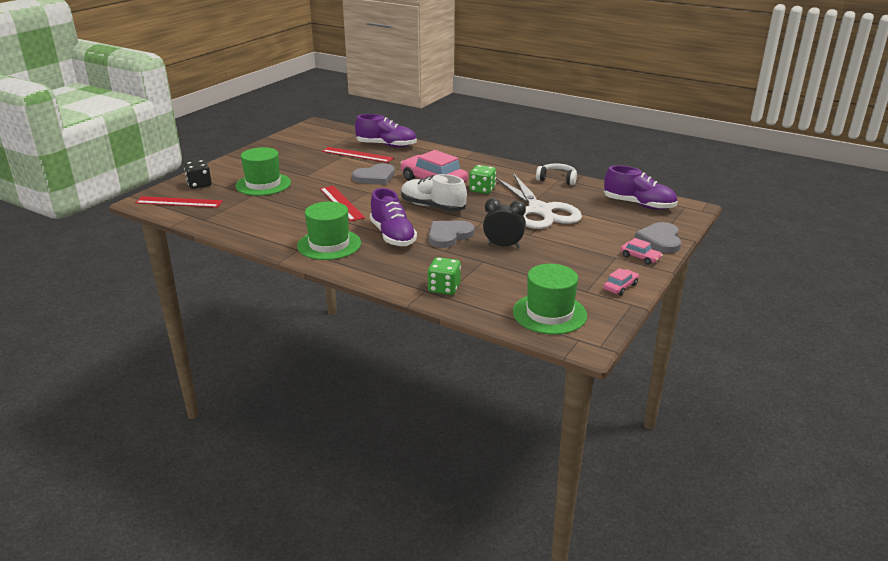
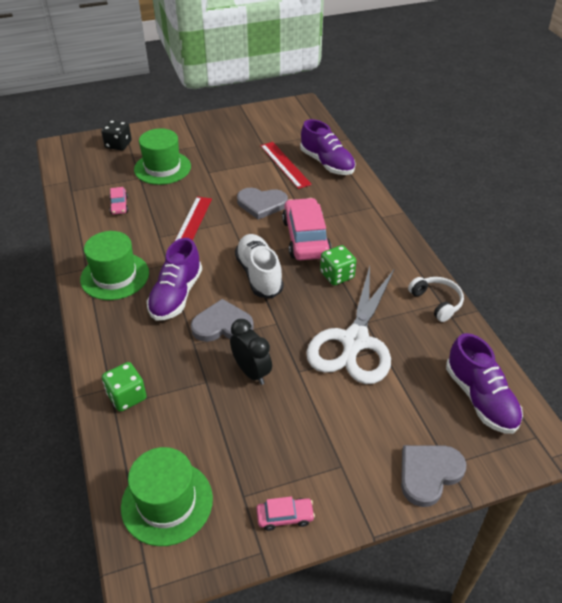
camera: 40 degrees right, 15 degrees up
red ruler [135,196,223,208] -> none
pink car [620,238,663,265] -> pink car moved to [110,187,128,215]

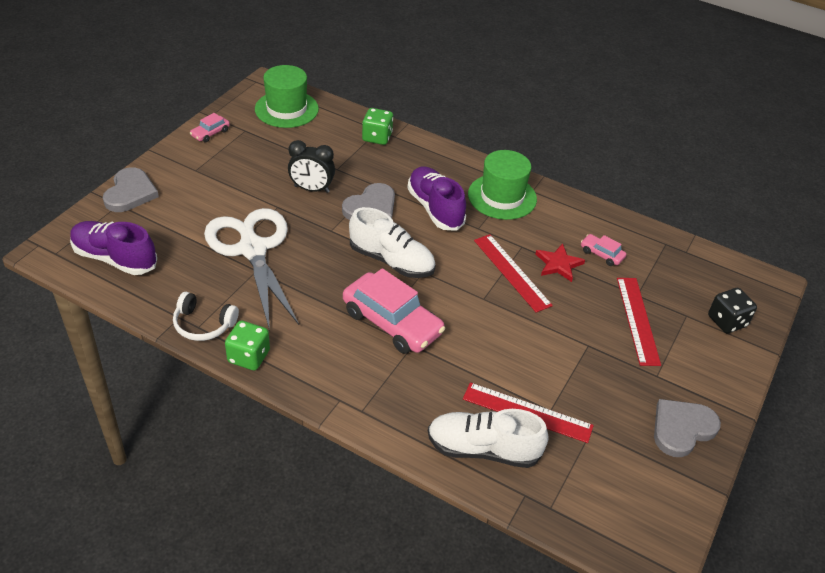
camera: 135 degrees right, 0 degrees up
green hat [134,128,191,185] -> red ruler [617,278,661,366]
grey heart [237,188,288,220] -> grey heart moved to [654,399,721,457]
purple shoe [300,119,356,175] -> white shoe [428,409,549,468]
green dice [320,245,356,285] -> green dice moved to [225,320,270,371]
none -> red star [535,243,585,282]

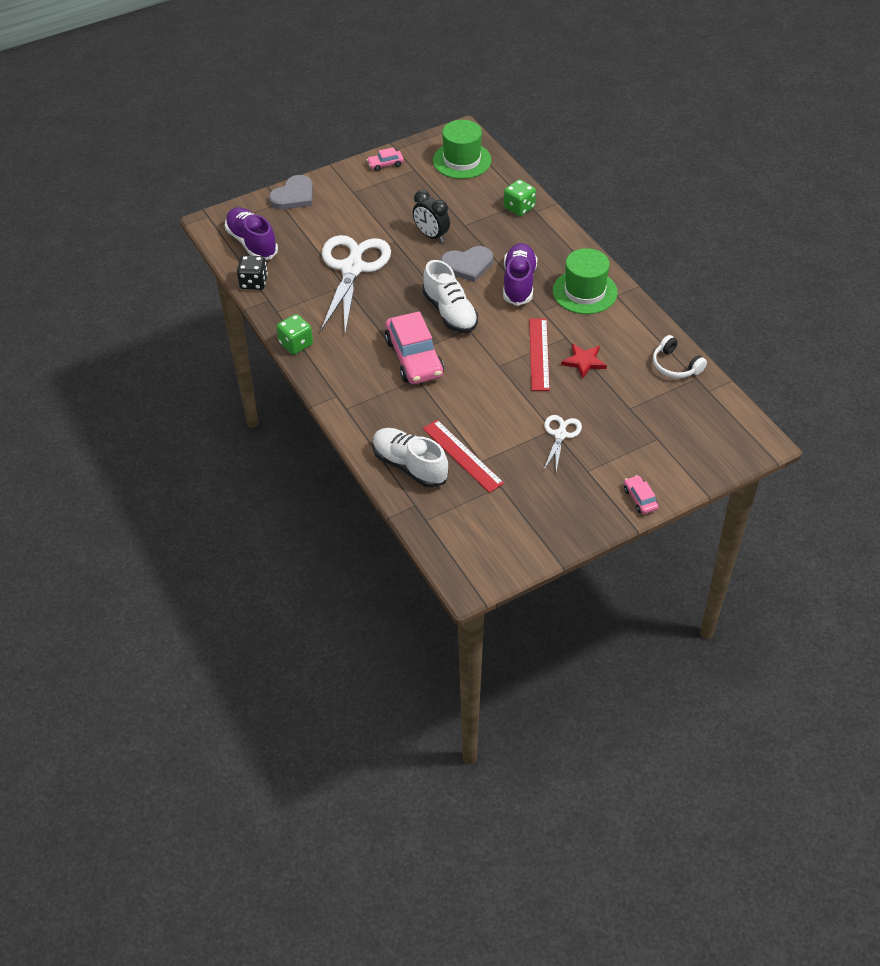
camera: 35 degrees right, 5 degrees up
white headphones [173,292,239,341] -> white headphones moved to [653,335,707,378]
pink car [581,234,626,266] -> pink car moved to [624,475,659,514]
red ruler [617,278,661,366] -> none
grey heart [654,399,721,457] -> none
black dice [708,288,757,334] -> black dice moved to [237,255,268,290]
none -> white scissors [543,415,582,472]

